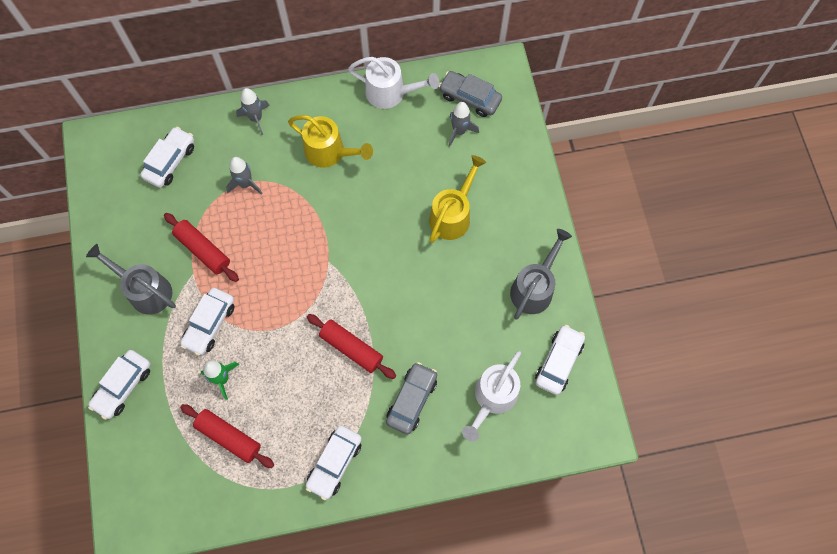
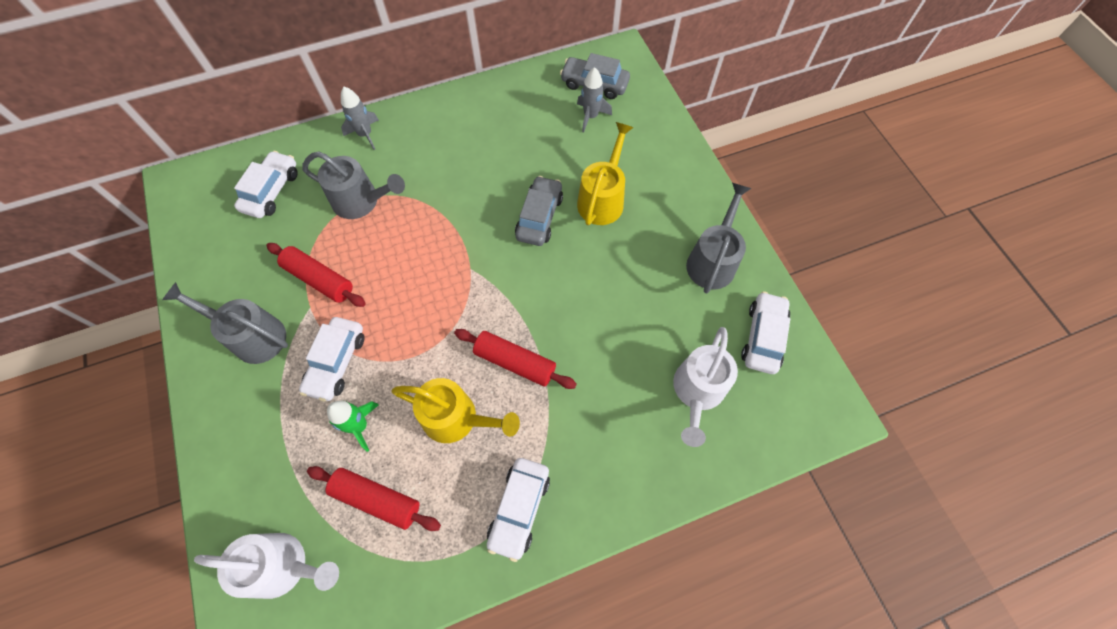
camera: 10 degrees left, 5 degrees down
white car [88,350,151,419] -> none
grey rocket [226,157,263,195] -> grey watering can [302,151,405,219]
yellow watering can [288,115,373,168] -> yellow watering can moved to [391,378,520,443]
white watering can [348,57,439,109] -> white watering can moved to [194,533,339,599]
grey car [386,362,437,435] -> grey car moved to [515,176,563,246]

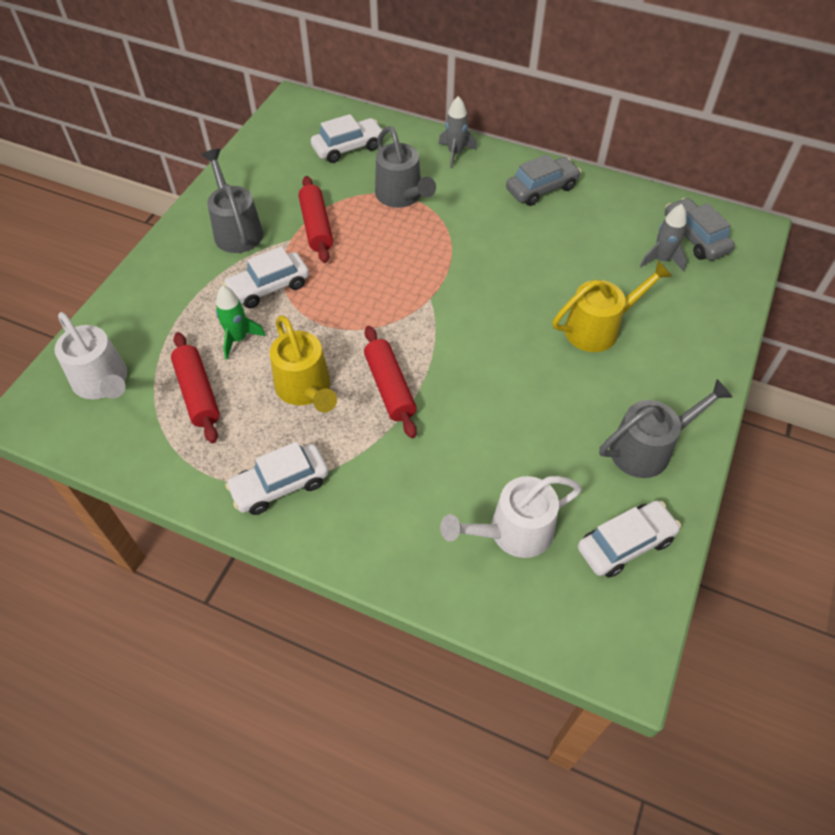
camera: 45 degrees right, 10 degrees down
grey car [515,176,563,246] -> grey car moved to [506,154,581,206]

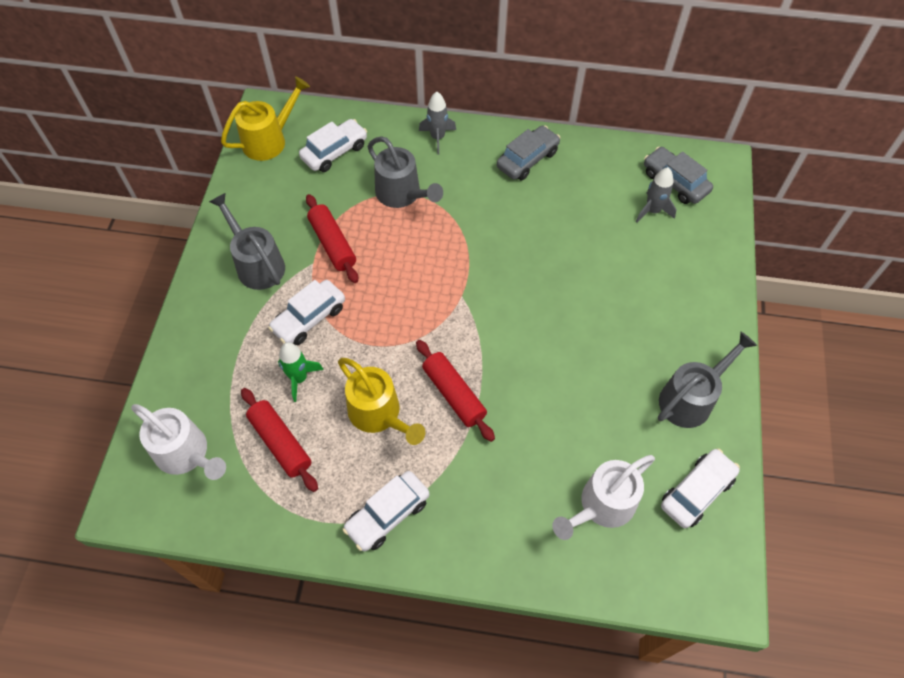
camera: 15 degrees left, 5 degrees up
yellow watering can [552,260,673,352] -> yellow watering can moved to [221,76,310,161]

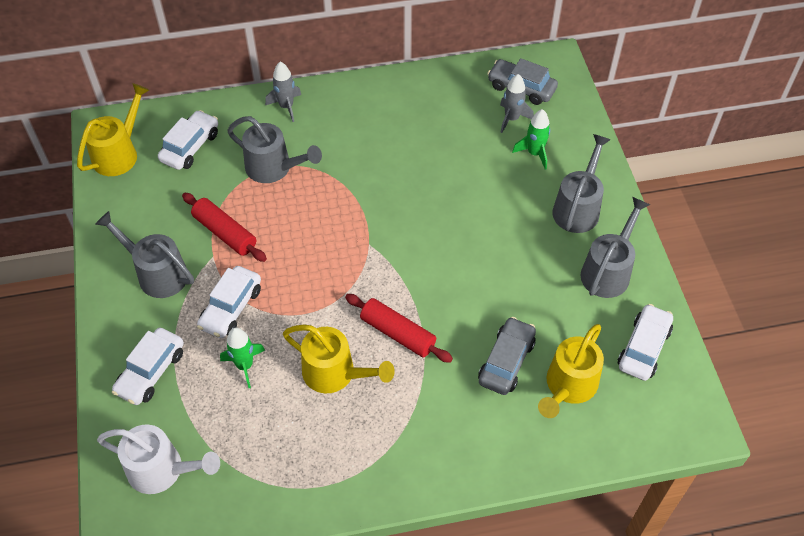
camera: 20 degrees left, 5 degrees down
red rolling pin [241,388,318,492] -> none
white car [343,471,429,551] -> white car moved to [112,328,184,405]
grey car [497,125,561,181] -> grey car moved to [478,317,536,395]
white watering can [552,455,655,540] -> yellow watering can [538,324,604,418]
none -> green rocket [512,109,550,169]
none -> grey watering can [552,134,611,233]

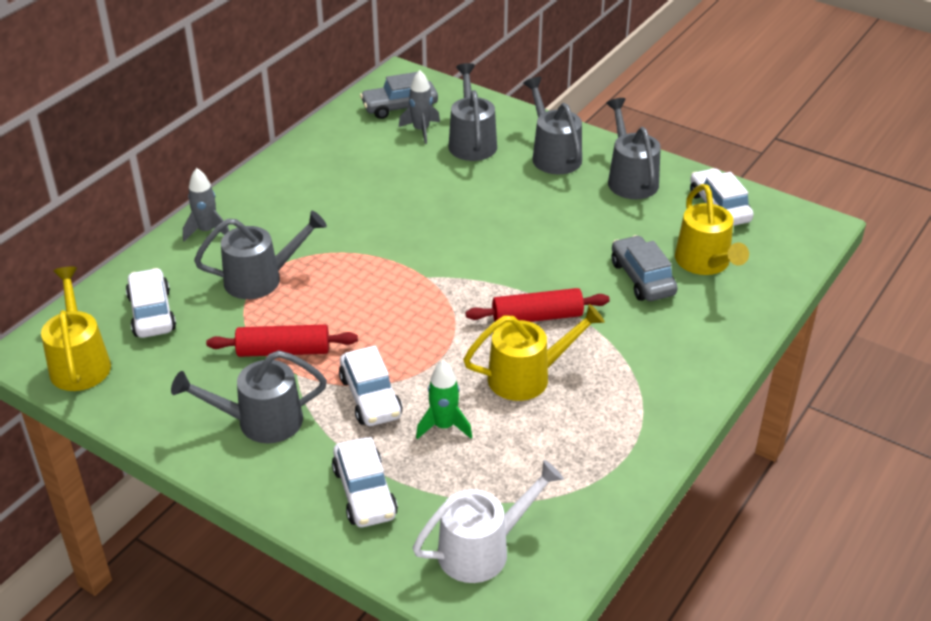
camera: 45 degrees left, 15 degrees down
green rocket [512,109,550,169] -> grey watering can [449,63,497,161]

